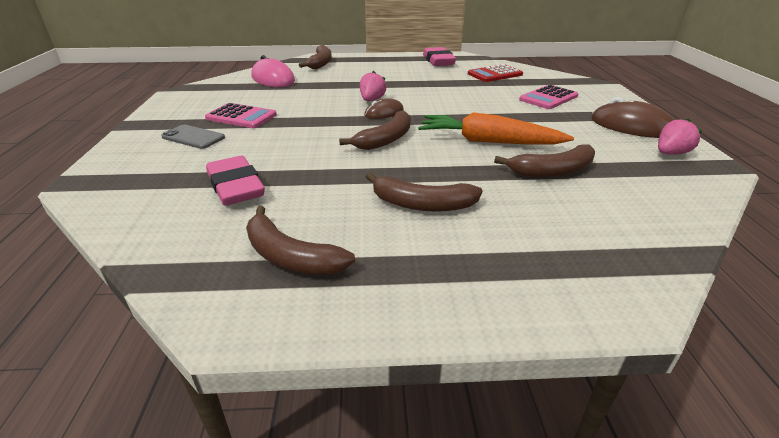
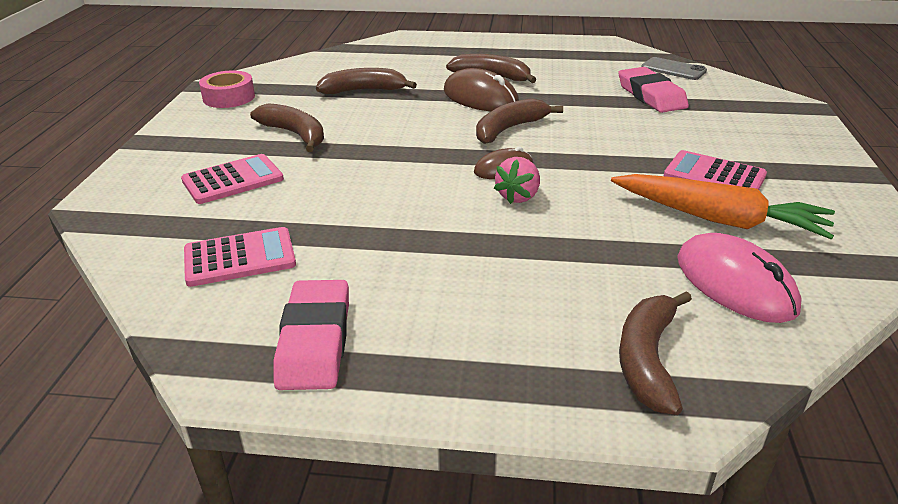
camera: 170 degrees left, 0 degrees up
grey phone [161,125,225,149] -> grey phone moved to [641,57,707,80]
brown banana [246,206,355,275] -> brown banana moved to [250,103,324,152]
orange carrot [418,112,574,144] -> orange carrot moved to [611,174,835,239]
red calculator [468,64,523,82] -> pink calculator [184,227,296,287]
brown mouse [592,97,675,138] -> brown mouse moved to [444,68,519,111]
pink strawberry [658,118,702,155] -> pink tape [199,70,255,108]

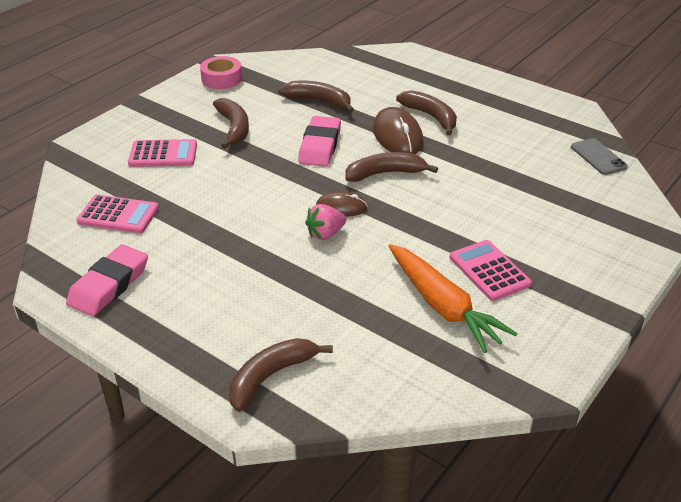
camera: 30 degrees right, 5 degrees up
pink eraser [618,67,689,113] -> pink eraser moved to [298,116,341,167]
pink mouse [677,233,801,323] -> none

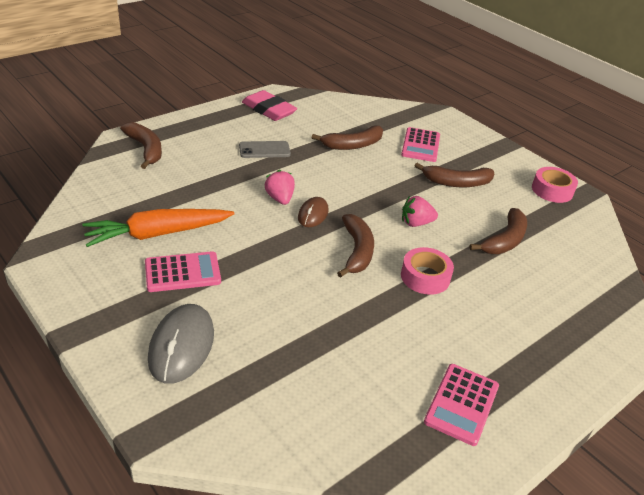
camera: 100 degrees right, 0 degrees up
pink calculator [76,194,159,233] -> pink calculator moved to [424,364,499,446]
pink eraser [298,116,341,167] -> pink strawberry [402,196,438,227]
brown mouse [373,107,424,154] -> pink tape [401,247,454,295]
brown banana [396,90,457,135] -> brown banana moved to [312,126,383,150]
grey phone [571,138,628,175] -> grey phone moved to [239,141,291,158]
none -> grey mouse [148,304,214,384]

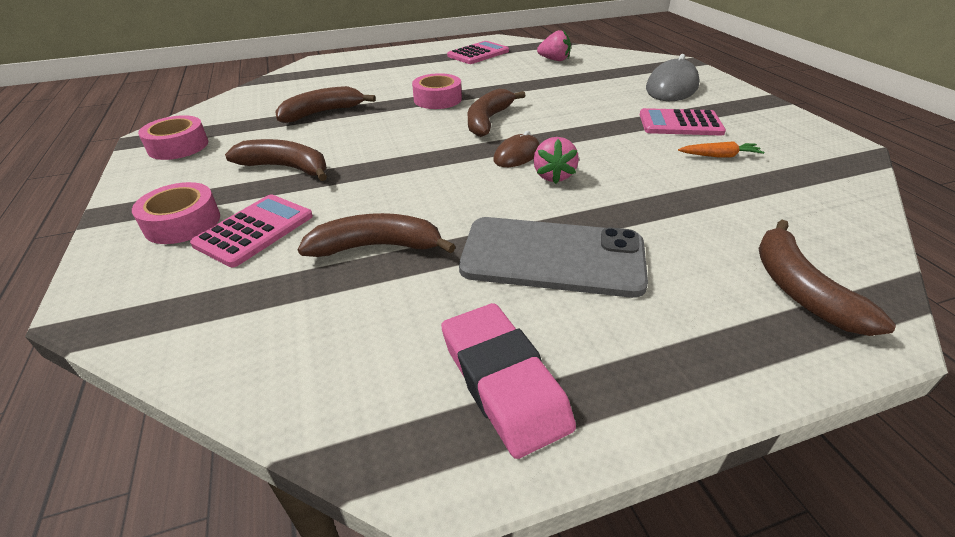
camera: 155 degrees left, 0 degrees up
orange carrot [82,209,234,247] -> orange carrot [678,141,765,158], size x0.45
grey phone [239,141,291,158] -> grey phone [459,217,648,298], size x1.82
pink strawberry [402,196,438,227] -> pink strawberry moved to [537,30,571,61]
none -> pink tape [132,182,220,244]

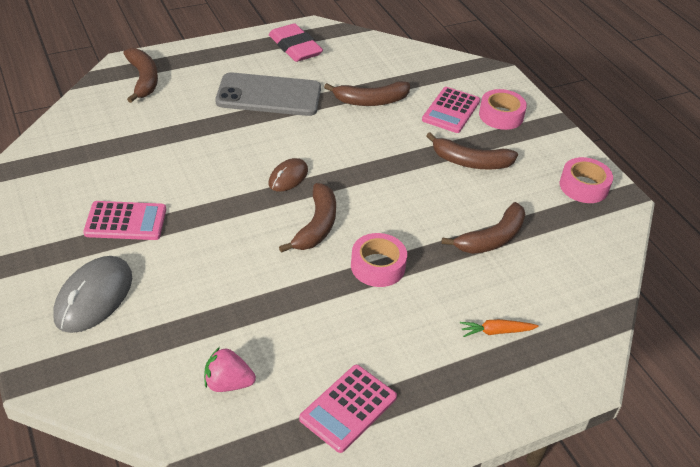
camera: 170 degrees right, 5 degrees up
pink strawberry [533,137,579,184] -> none
orange carrot [678,141,765,158] -> orange carrot moved to [460,319,539,337]

